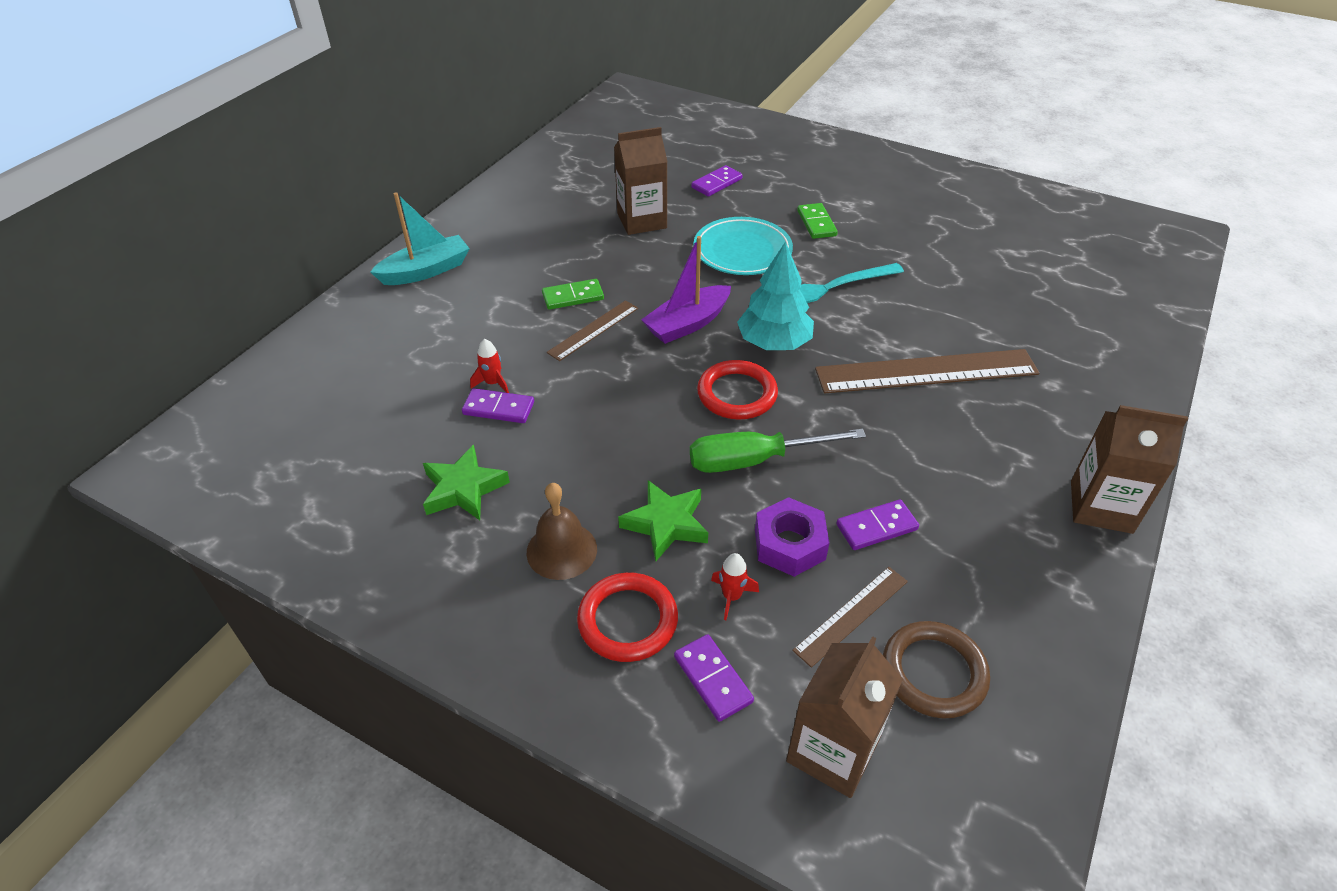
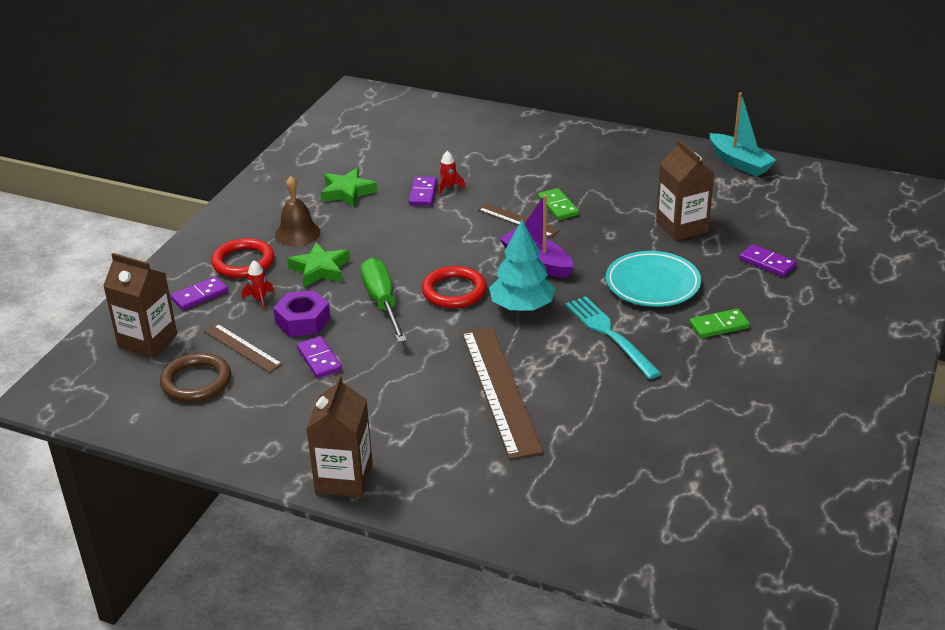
camera: 85 degrees right, 10 degrees down
turquoise boat [370,192,470,285] -> turquoise boat moved to [709,92,776,177]

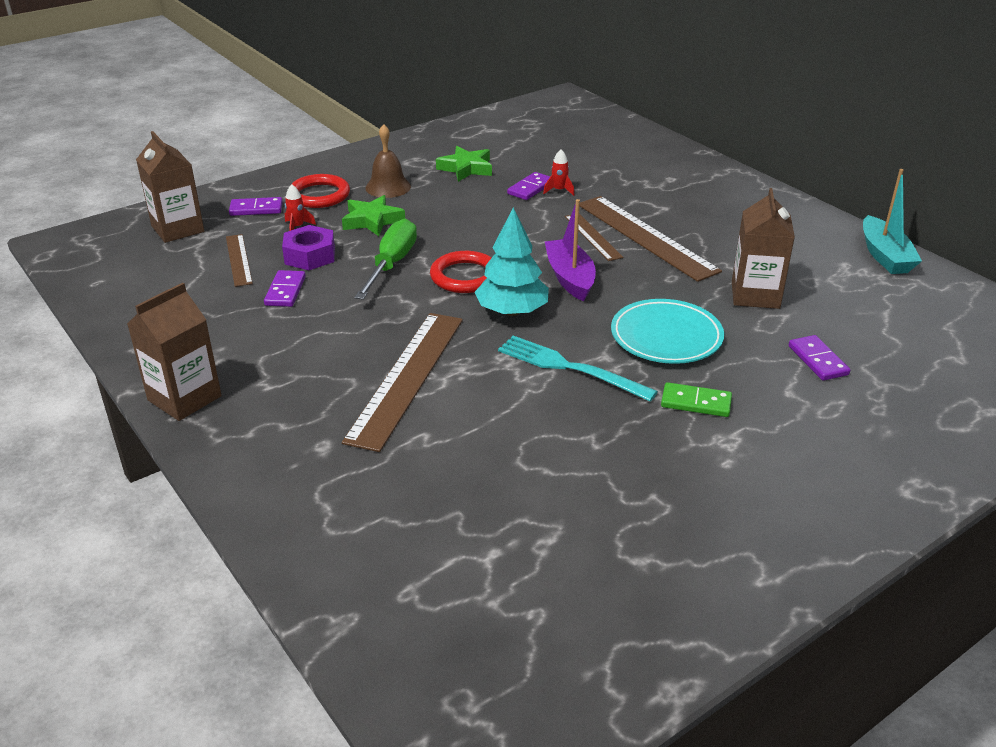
camera: 30 degrees right, 0 degrees up
brown ring [160,353,231,402] -> none
green domino [538,188,579,220] -> brown ruler [580,196,722,282]
turquoise fork [566,296,662,379] -> turquoise fork turned 60 degrees counterclockwise [498,336,658,402]

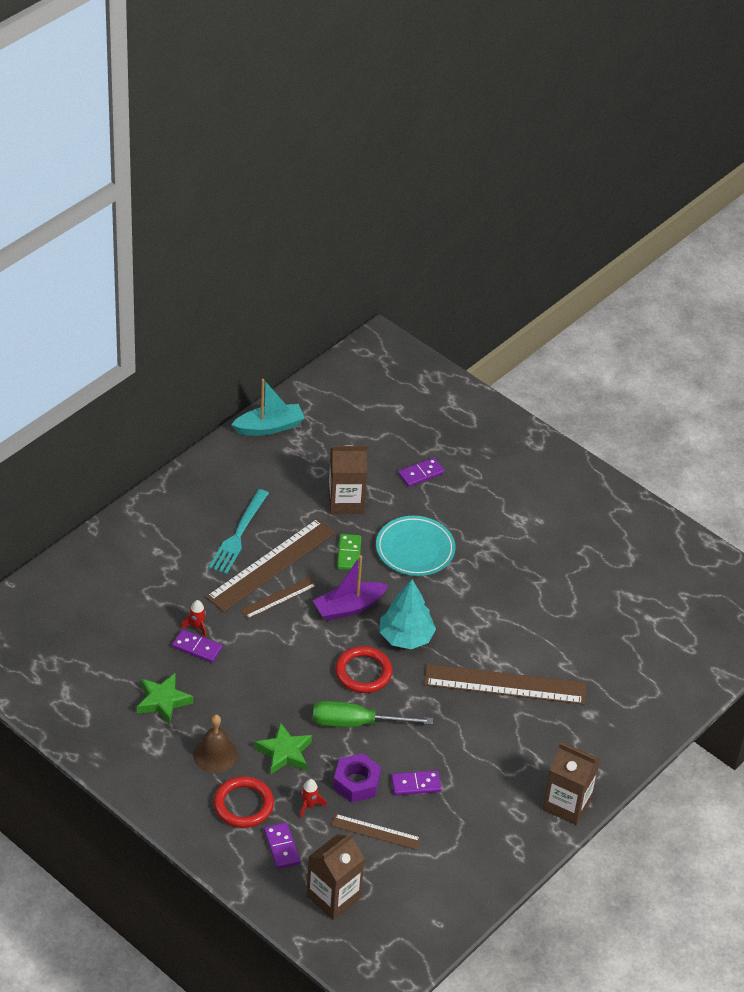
camera: 105 degrees left, 10 degrees up
brown ruler [226,234,253,287] -> brown ruler turned 45 degrees clockwise [331,814,421,850]
turquoise fork [498,336,658,402] -> turquoise fork moved to [209,489,269,574]
green domino [661,382,732,417] -> green domino moved to [337,534,361,570]

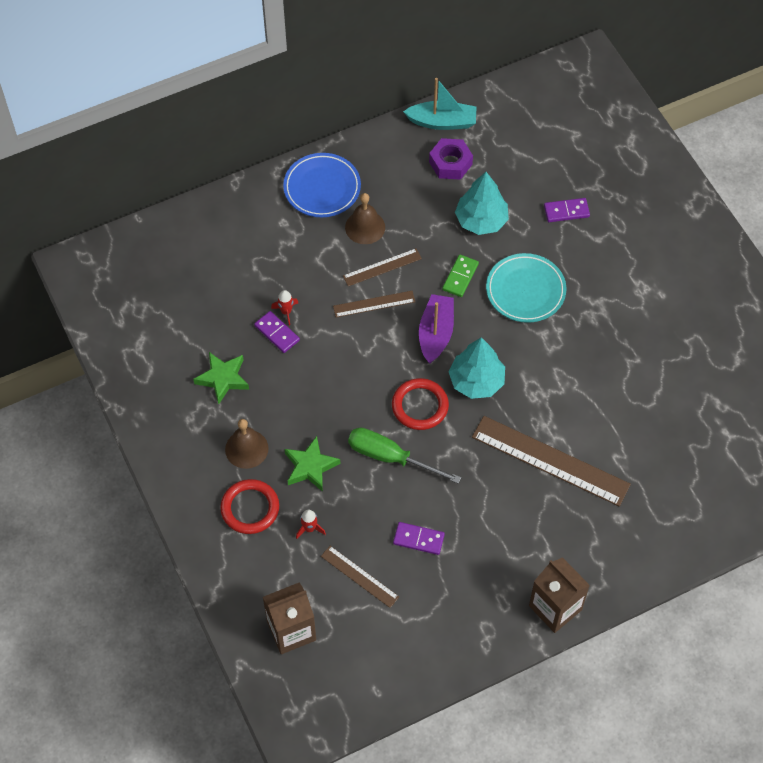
camera: 25 degrees right, 15 degrees up
brown ruler [206,518,336,612] -> brown ruler [343,248,422,286], size x0.53
turquoise fork [209,489,269,574] -> brown bell [345,193,385,244]
purple domino [264,822,300,869] -> none
purple boat [313,555,388,621] -> purple boat turned 105 degrees clockwise [419,294,454,363]
brown carton [328,445,367,514] -> turquoise tree [455,172,509,235]
purple nut [333,753,381,803] -> purple nut moved to [429,138,473,180]
none -> blue plate [283,153,361,217]

